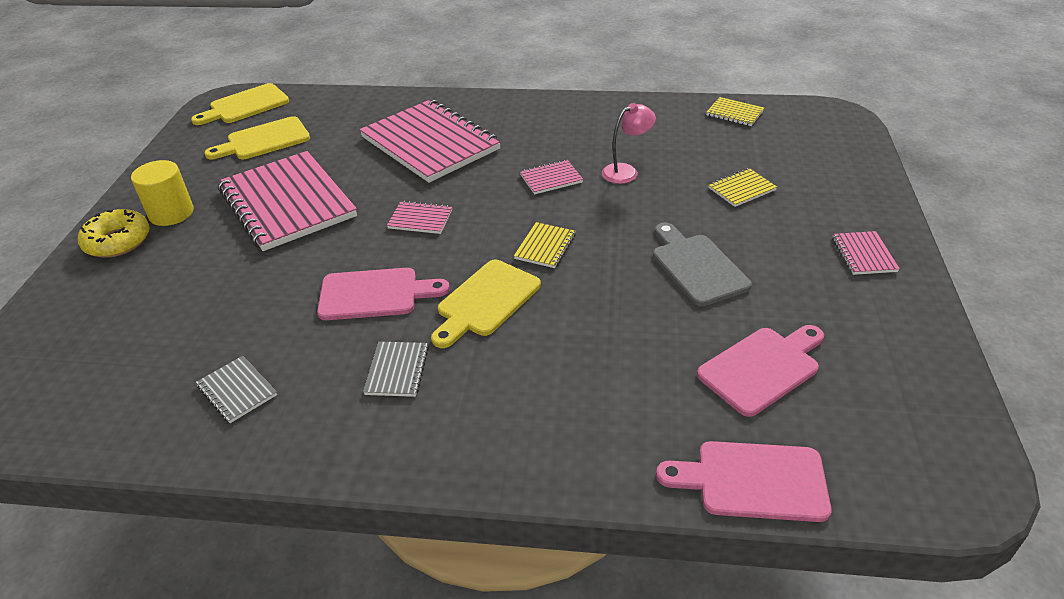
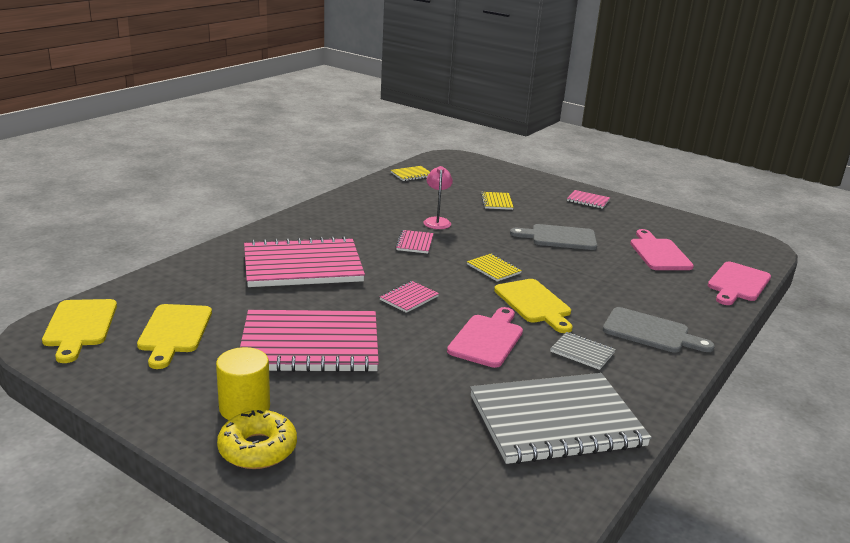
camera: 65 degrees left, 15 degrees down
grey notebook [196,356,277,423] -> grey notebook [470,373,652,464], size x2.42
none -> grey cutting board [603,307,715,353]

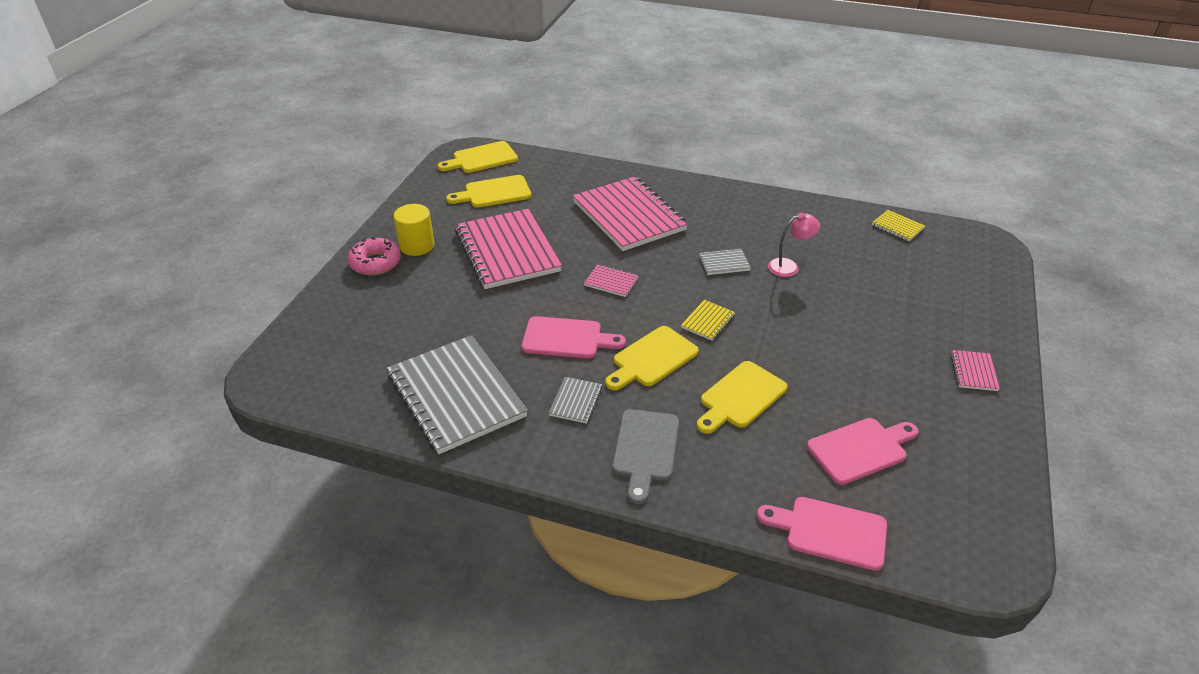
camera: 75 degrees right, 15 degrees up
yellow donut [217,410,297,469] -> pink donut [348,237,401,275]
pink notebook [396,230,434,254] -> grey notebook [699,248,751,275]
yellow notebook [481,192,514,210] -> none
grey cutting board [510,224,597,250] -> none
none -> yellow cutting board [697,361,788,434]

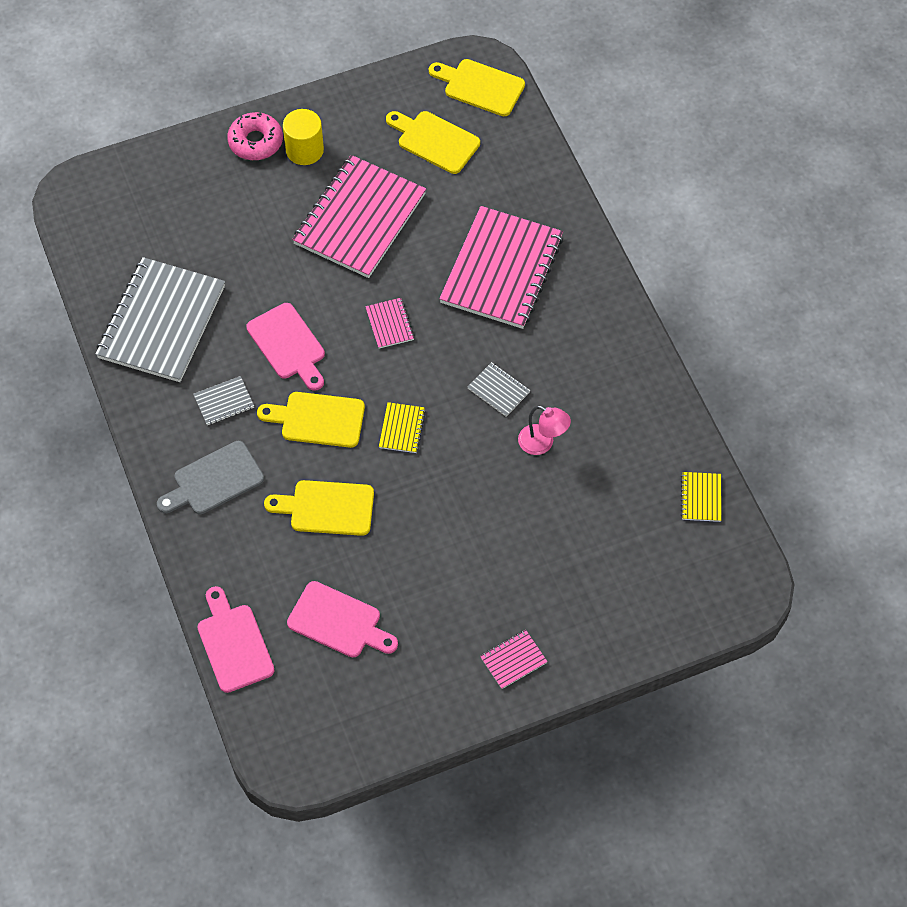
camera: 50 degrees right, 20 degrees up
yellow notebook [681,300,735,341] -> yellow notebook turned 75 degrees counterclockwise [379,402,426,453]

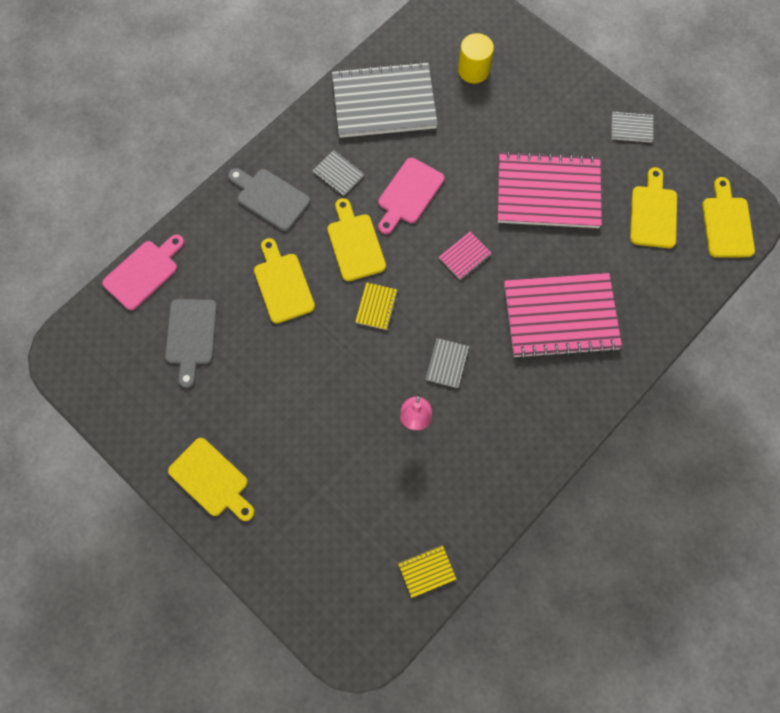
camera: 65 degrees right, 10 degrees up
pink donut [227,112,283,160] -> none
yellow cylinder [283,109,324,165] -> yellow cylinder moved to [458,33,494,84]
pink cutting board [287,581,398,657] -> grey cutting board [165,299,217,388]
yellow notebook [379,402,426,453] -> yellow notebook turned 60 degrees counterclockwise [355,282,398,330]
pink notebook [480,630,548,689] -> yellow cutting board [168,438,255,521]
none -> grey notebook [612,111,653,142]

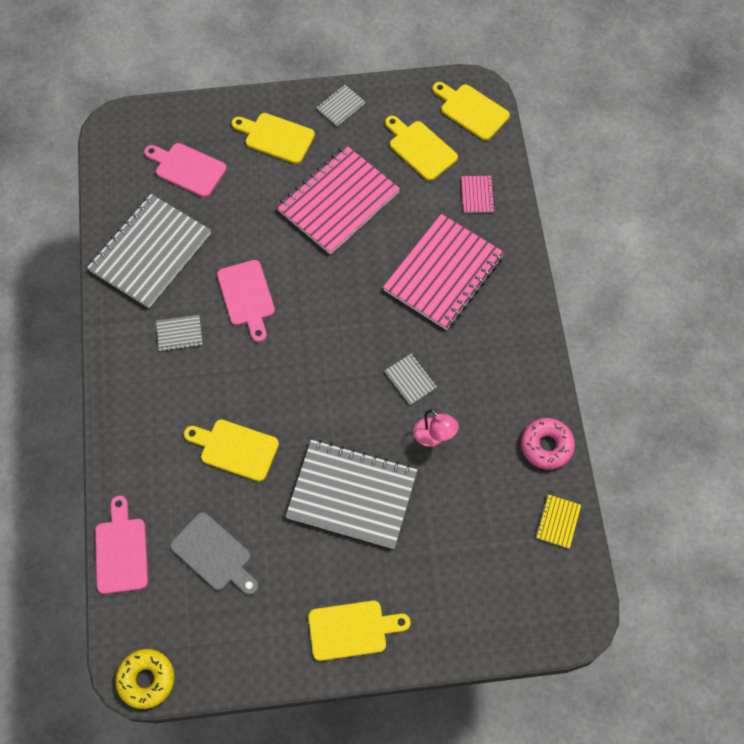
camera: 50 degrees left, 5 degrees down
grey cutting board [228,168,310,231] -> none
yellow cutting board [327,198,386,281] -> yellow cutting board moved to [231,113,315,164]
yellow notebook [355,282,398,330] -> none
pink notebook [439,231,492,280] -> pink notebook moved to [461,176,495,213]
yellow cylinder [458,33,494,84] -> pink cutting board [144,143,227,197]
none -> yellow donut [115,649,174,709]
none -> grey notebook [285,440,417,549]
none -> pink donut [521,418,575,470]

